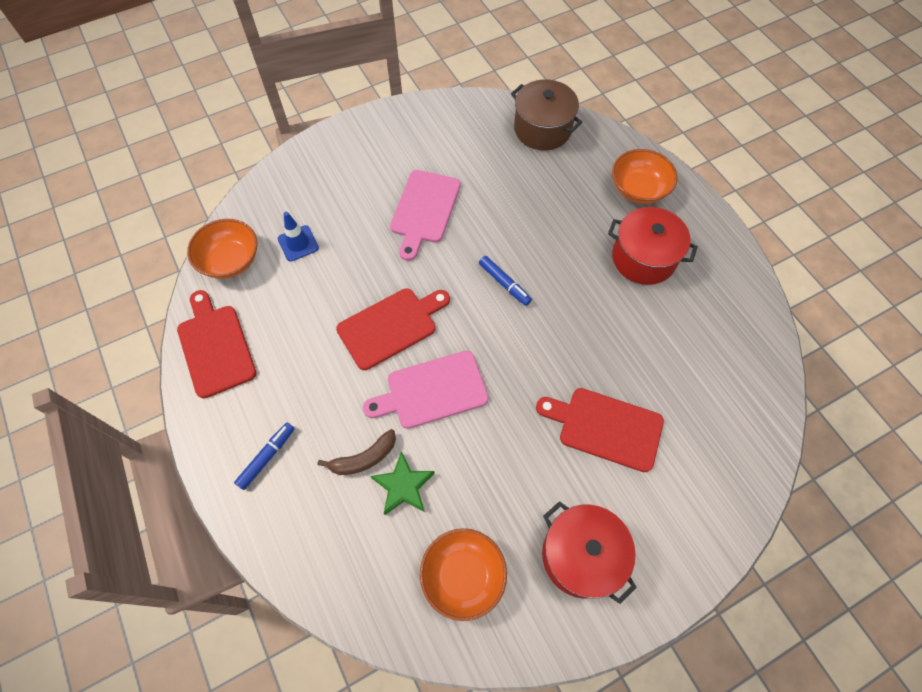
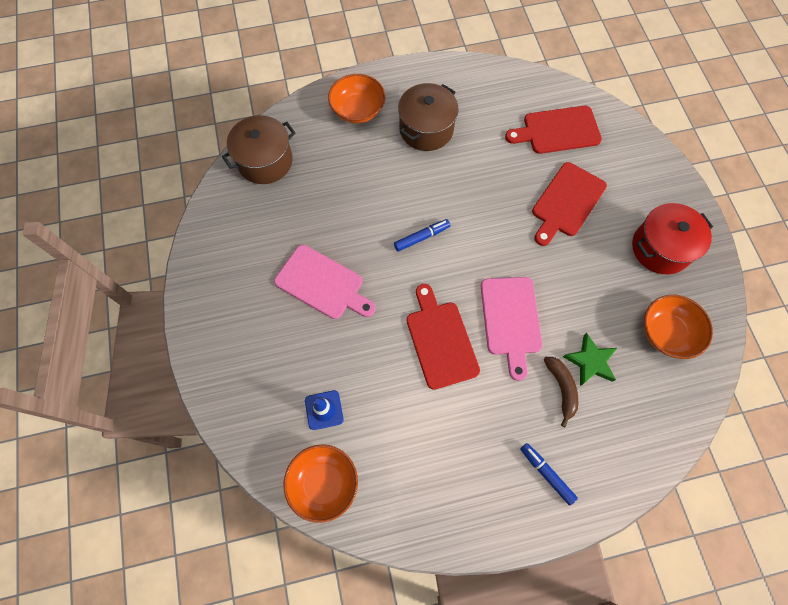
camera: 75 degrees left, 5 degrees up
red cutting board [177,290,256,398] -> red cutting board moved to [505,106,602,154]
red pot [608,207,698,285] -> brown pot [398,83,459,151]

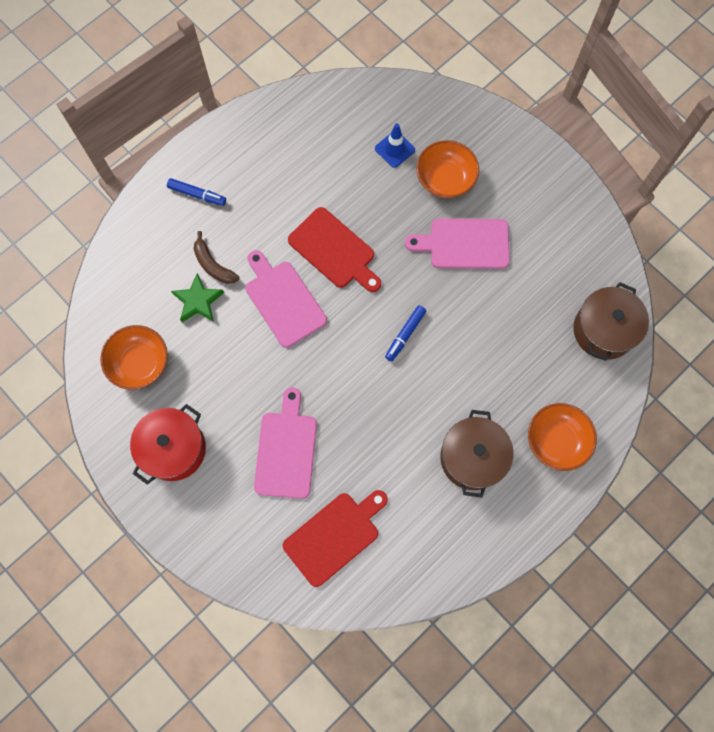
camera: 150 degrees right, 5 degrees up
orange bowl [284,444,358,523] -> orange bowl moved to [416,140,479,198]
red cutting board [532,162,607,246] -> pink cutting board [254,387,317,499]

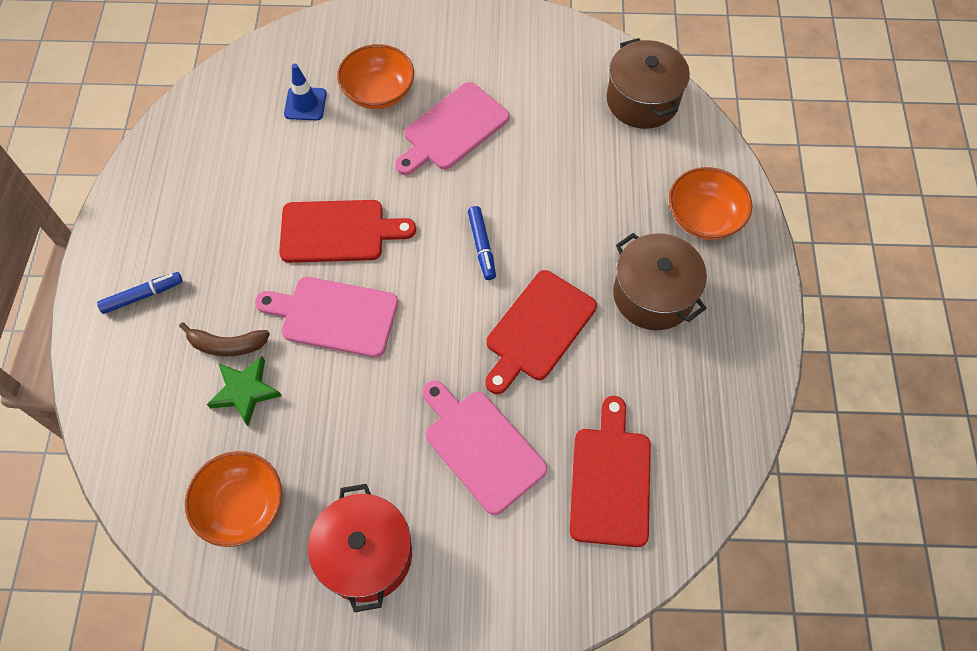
camera: 45 degrees left, 10 degrees down
none -> red cutting board [485,270,597,394]

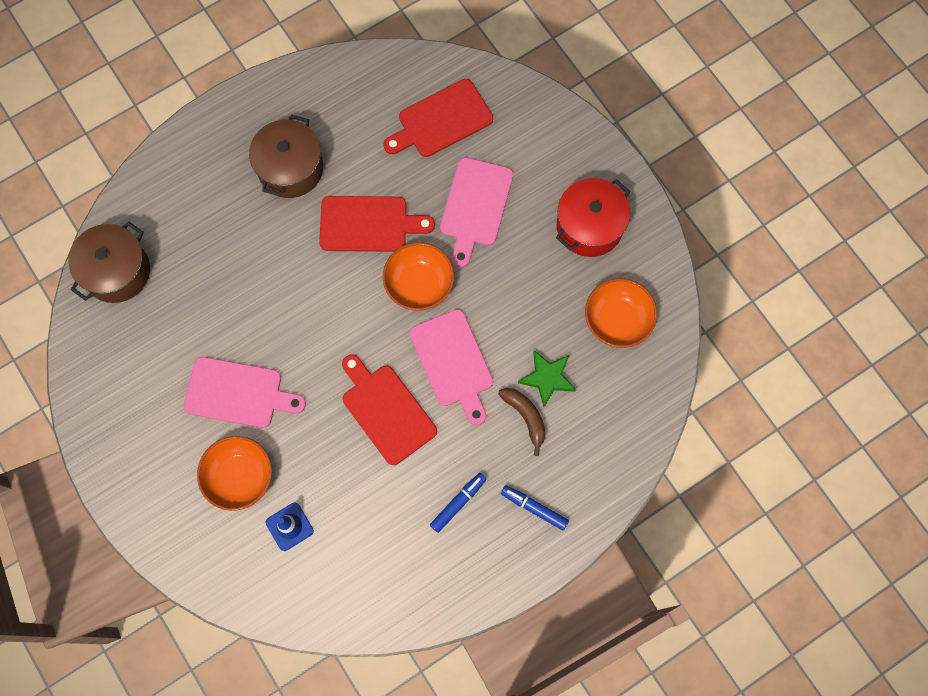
camera: 125 degrees left, 10 degrees up
blue marker [468,206,496,280] -> blue marker moved to [430,473,487,533]
orange bowl [669,167,752,240] -> orange bowl moved to [383,242,454,311]

